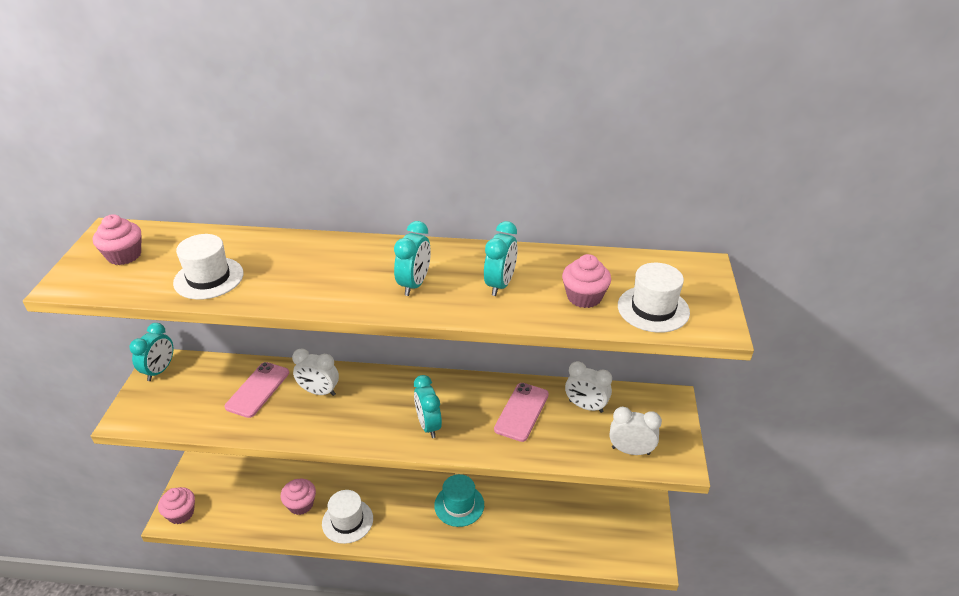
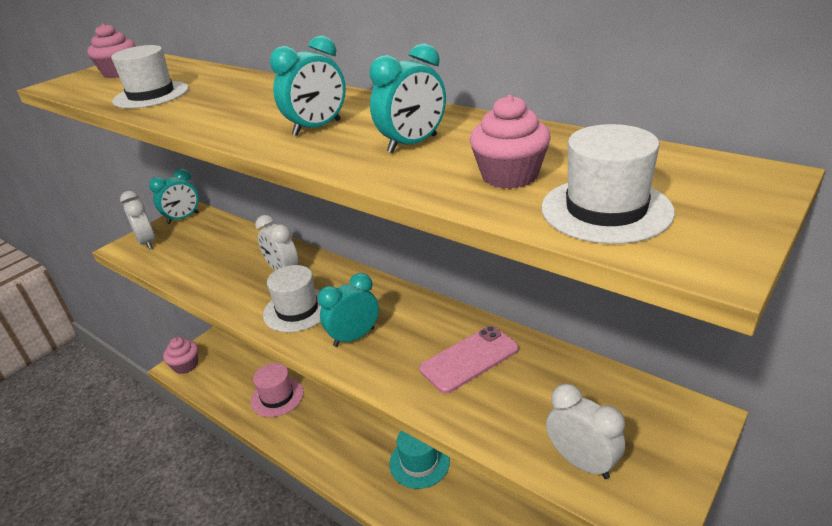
camera: 35 degrees right, 5 degrees down
pink phone [224,362,289,418] -> none
pink cupcake [280,479,316,515] -> pink hat [251,363,304,417]
white hat [322,490,373,544] -> white hat moved to [263,265,321,332]
turquoise clock [414,375,442,438] -> turquoise clock turned 45 degrees clockwise [318,273,379,347]
white clock [565,361,612,413] -> white clock moved to [120,191,155,250]

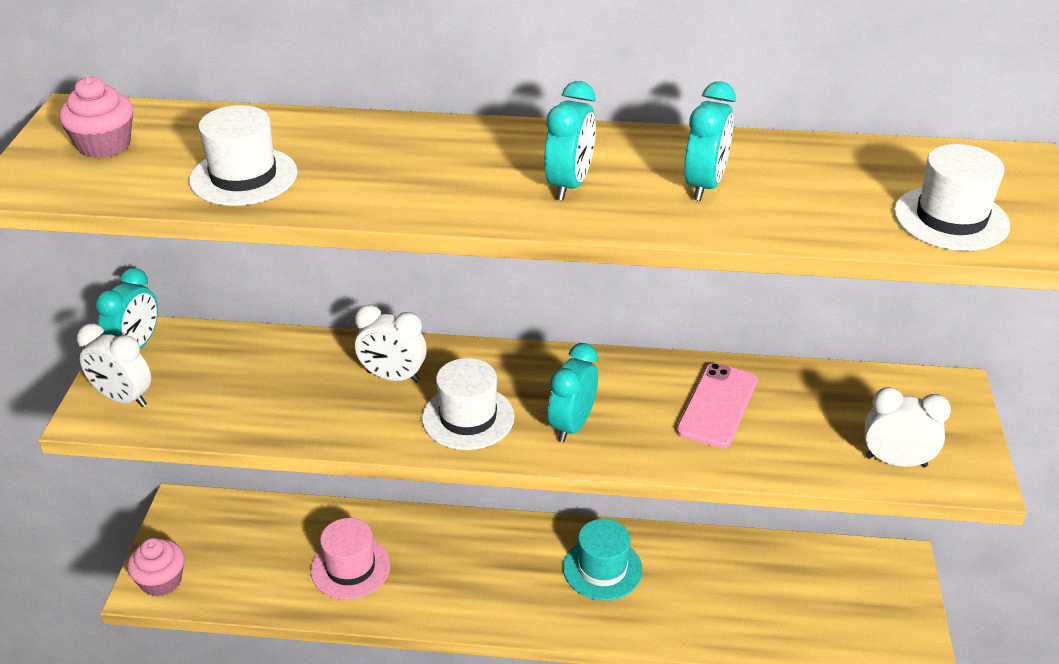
camera: 35 degrees left, 5 degrees up
pink cupcake [470,95,551,189] -> none

